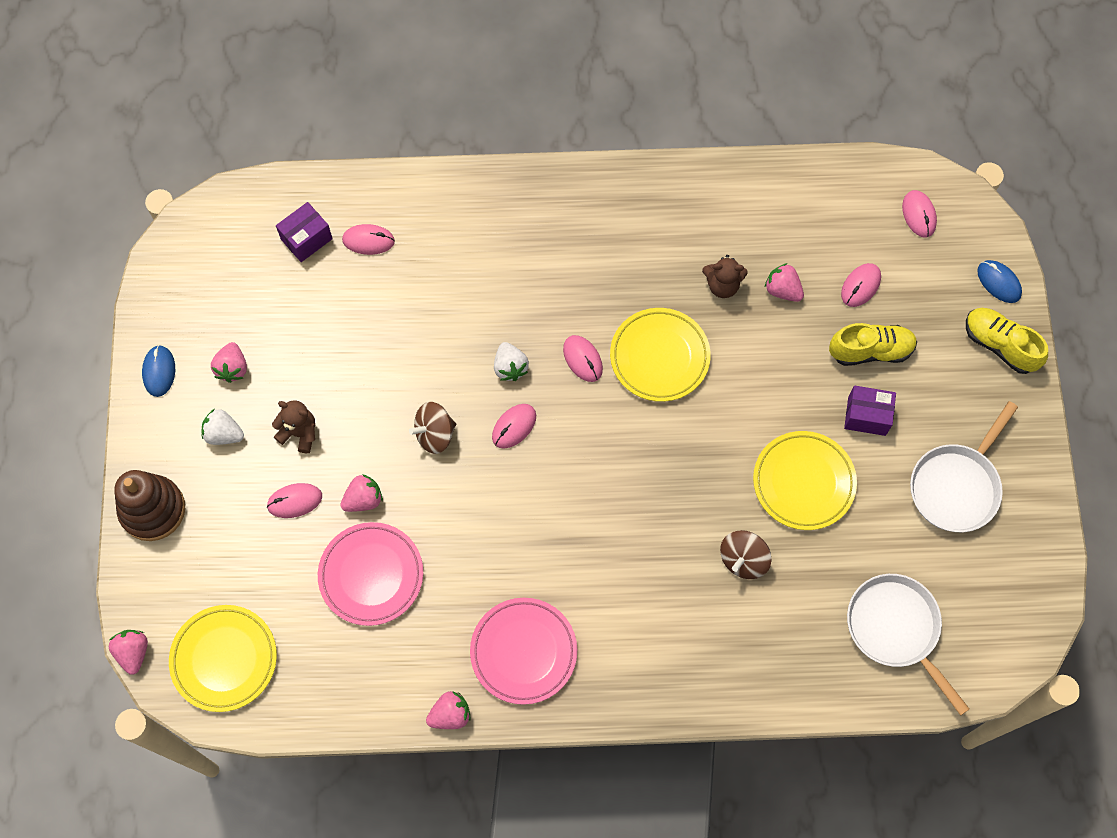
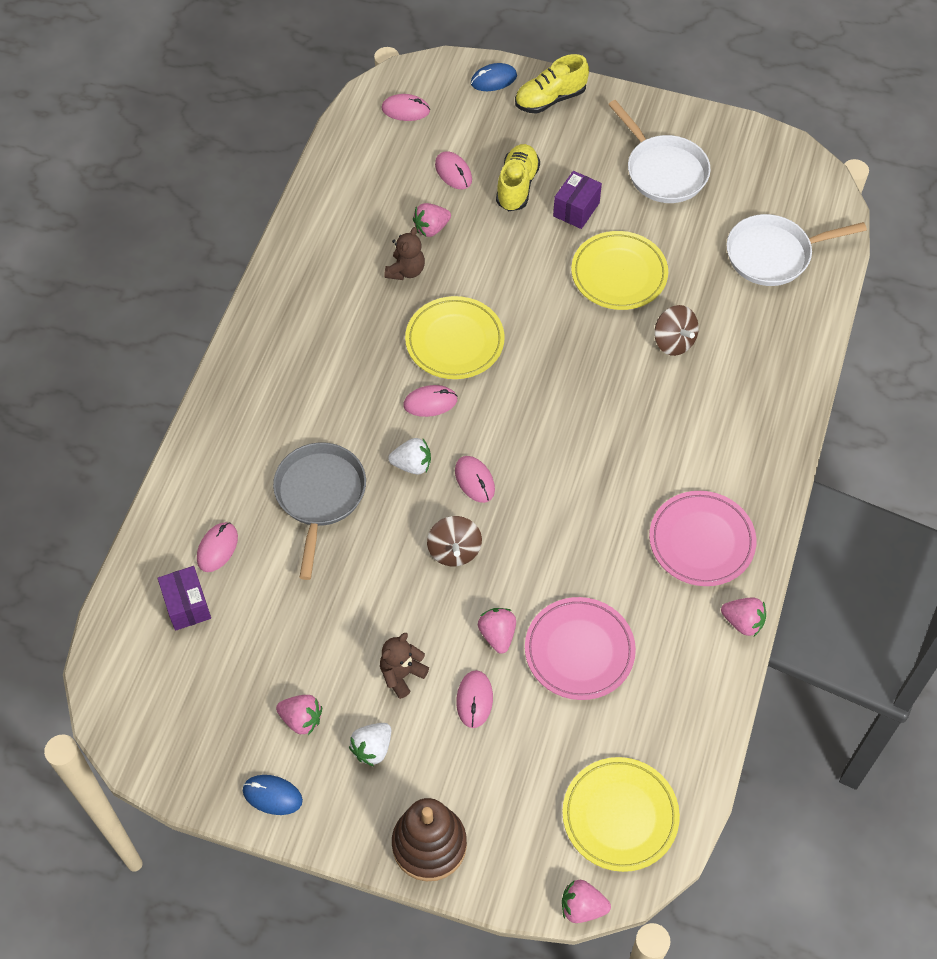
camera: 70 degrees left, 10 degrees down
pink strawberry [426,691,471,729] -> pink strawberry turned 120 degrees clockwise [721,598,766,636]
none -> grey pan [273,443,366,580]

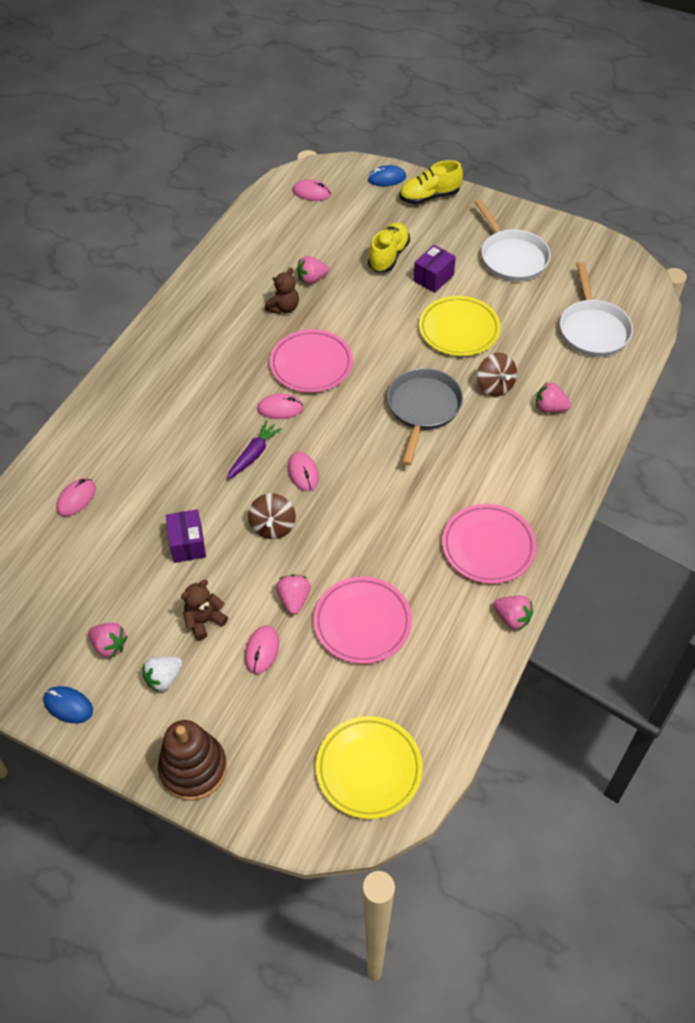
camera: 10 degrees right, 5 degrees down
purple box [158,566,211,631] -> purple box moved to [166,509,206,563]
grey pan [273,443,366,580] -> grey pan moved to [387,368,463,465]
white strawberry [388,438,431,475] -> purple carrot [227,420,282,479]
yellow plate [405,296,505,379] -> pink plate [270,329,353,393]
pink mouse [435,151,472,189] -> none
pink strawberry [562,880,611,923] -> pink strawberry moved to [536,382,571,413]
white pan [727,214,867,286] -> white pan turned 90 degrees counterclockwise [560,262,633,357]

